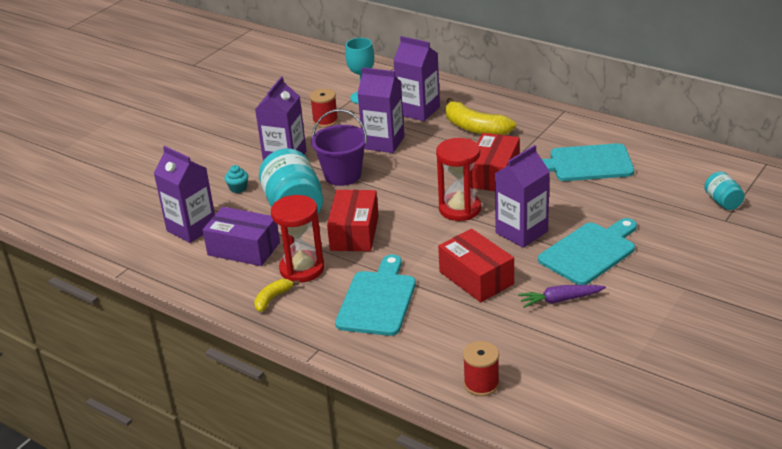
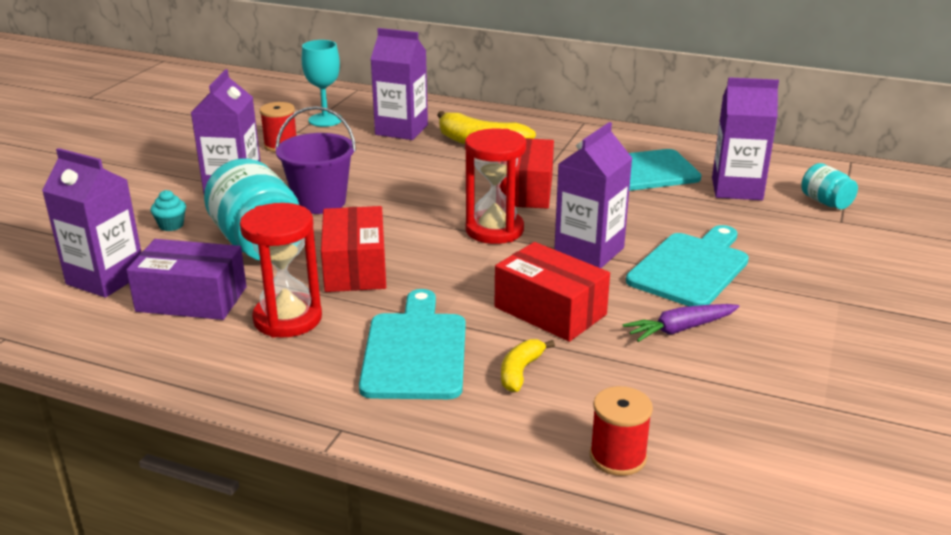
camera: 15 degrees left, 5 degrees down
yellow banana [254,279,299,312] -> yellow banana moved to [501,339,555,392]
purple carton [357,67,404,153] -> purple carton moved to [712,77,779,200]

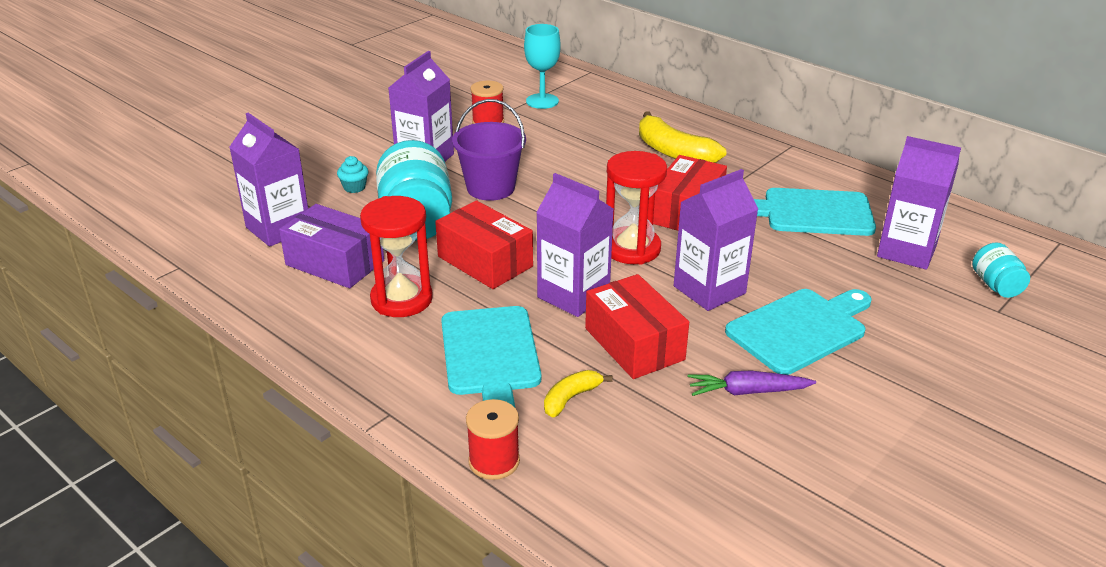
camera: 20 degrees right, 5 degrees up
red box [321,206,386,292] -> red box turned 60 degrees counterclockwise [435,200,533,289]
turquoise cutting board [359,289,466,399] -> turquoise cutting board turned 150 degrees clockwise [441,306,541,407]
purple carton [371,28,428,140] -> purple carton moved to [536,173,613,317]
red spool [590,386,653,476] -> red spool moved to [466,399,520,480]

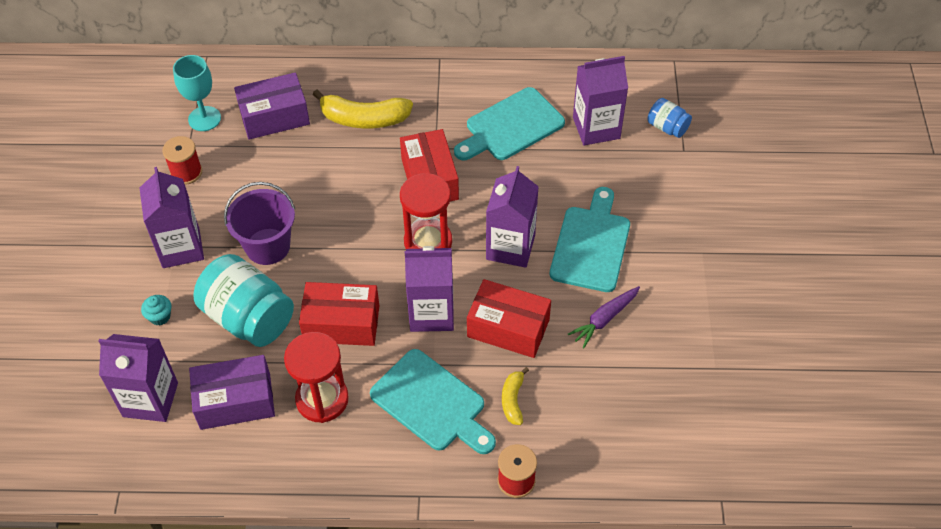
camera: 40 degrees left, 20 degrees up
turquoise jar [972,242,1030,298] -> blue jar [647,98,692,138]
none -> purple box [234,72,310,139]

